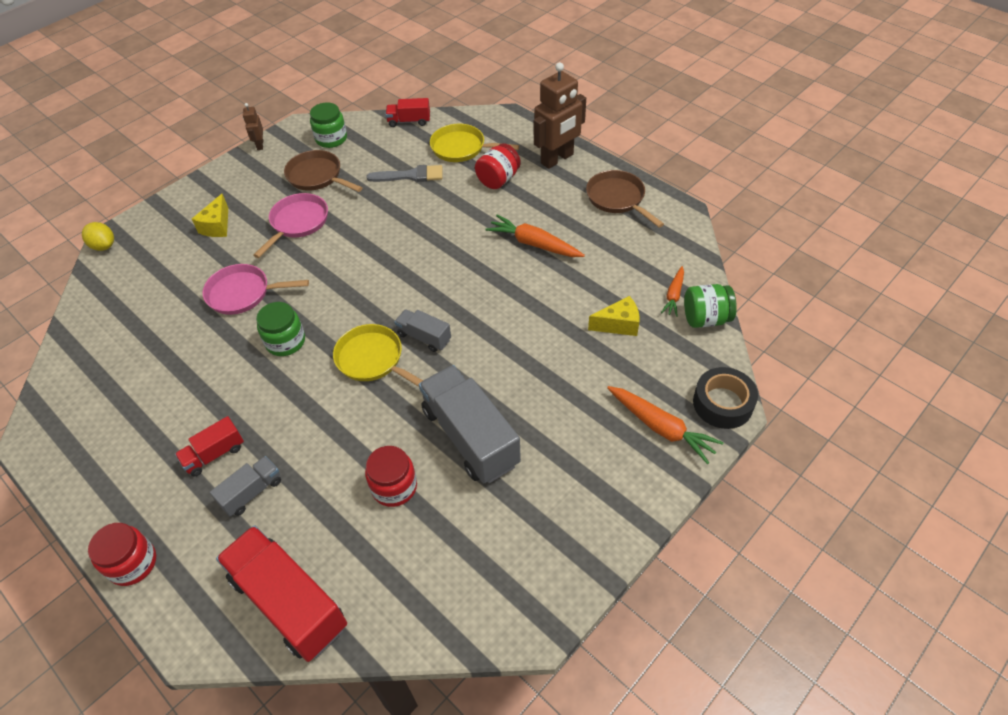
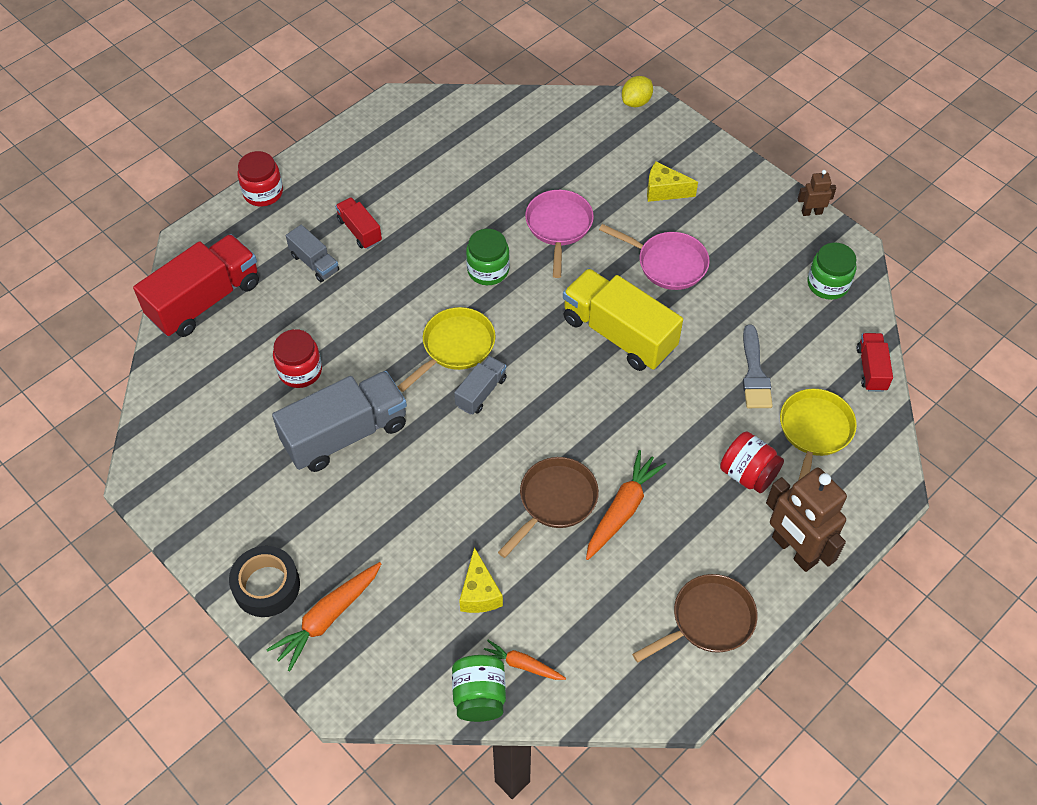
camera: 90 degrees right, 5 degrees up
brown pan [284,150,362,192] -> brown pan moved to [498,457,599,558]
black tape [693,367,758,429] -> black tape moved to [229,546,300,617]
none -> yellow truck [563,268,683,371]

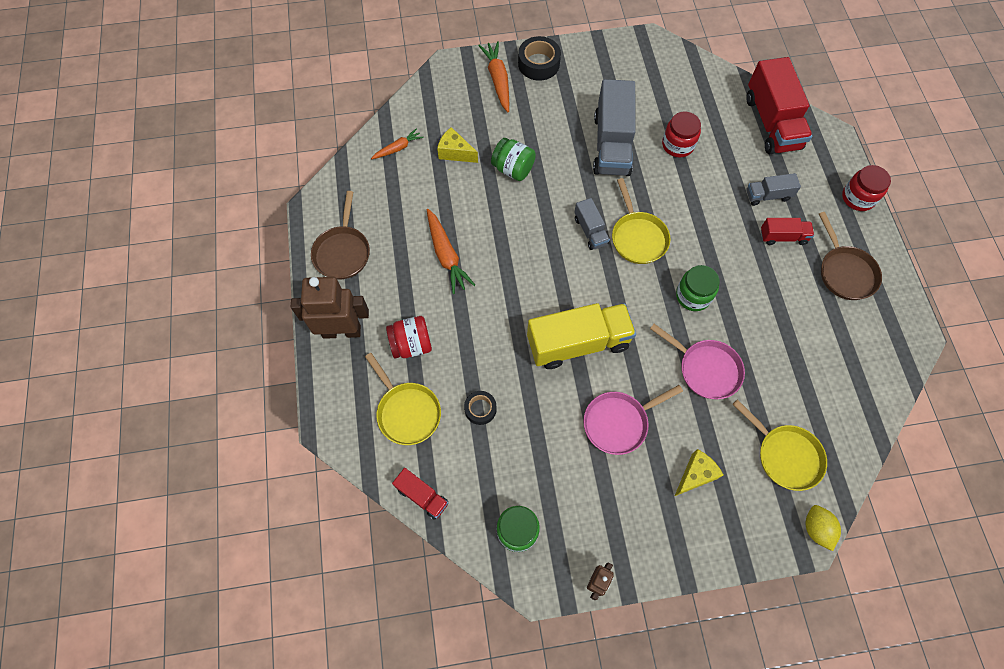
camera: 125 degrees right, 10 degrees up
green jar [452,655,506,722] -> green jar moved to [491,138,536,181]
brown pan [498,457,599,558] -> brown pan moved to [819,212,882,300]
grey brush [743,324,773,408] -> black tape [464,391,497,425]
none -> yellow pan [732,399,827,491]

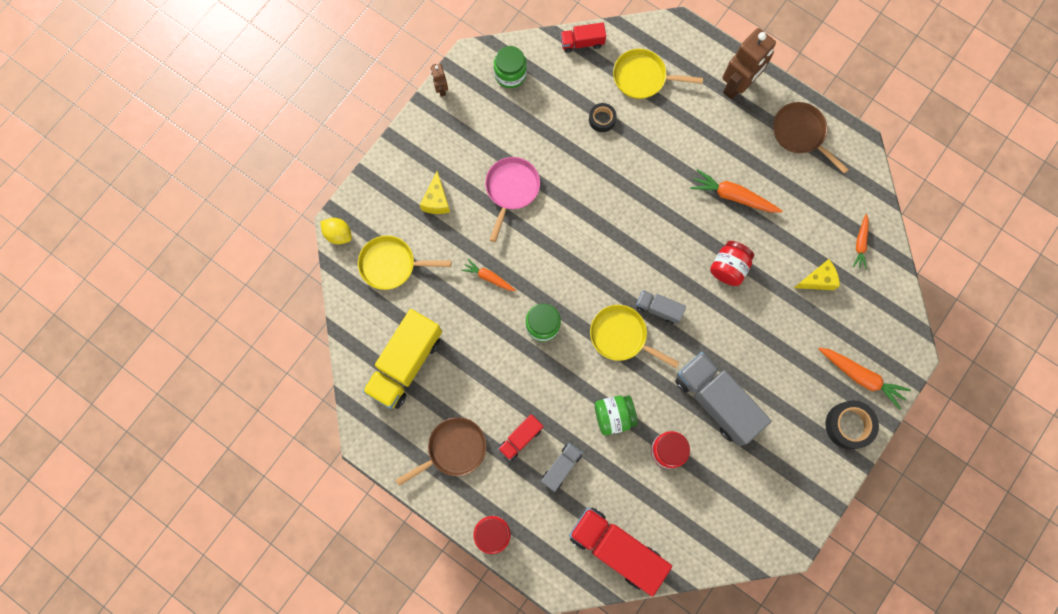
camera: 135 degrees right, 10 degrees up
red jar [386,316,432,358] -> red jar moved to [710,241,754,286]
green jar [491,138,536,181] -> green jar moved to [595,395,638,436]
yellow truck [527,303,636,369] -> yellow truck moved to [362,309,442,409]
pink pan [650,324,745,399] -> orange carrot [462,259,516,291]
brown pan [819,212,882,300] -> brown pan turned 120 degrees clockwise [396,417,487,486]

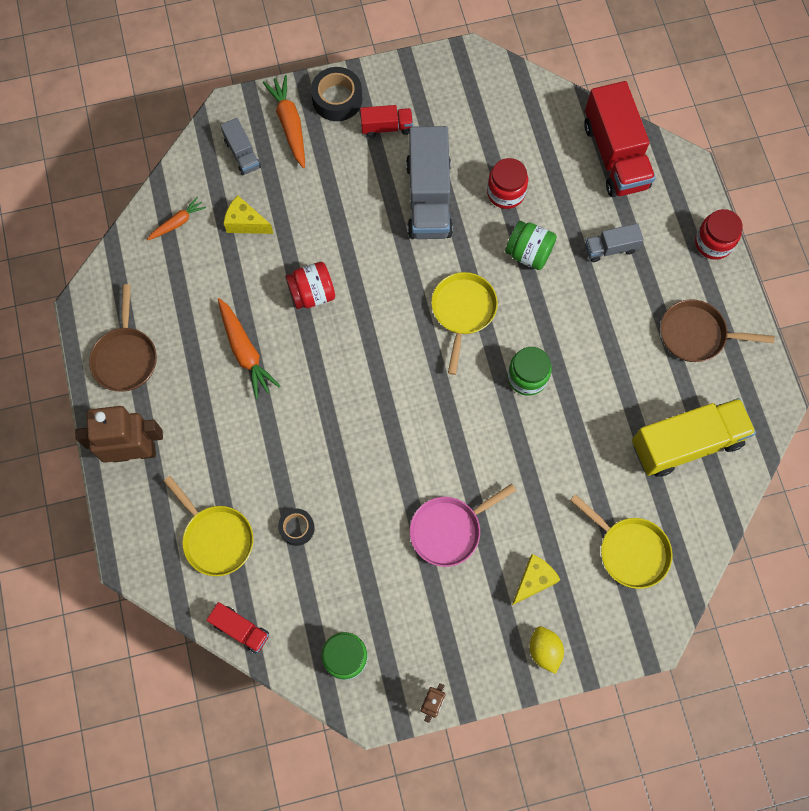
camera: 140 degrees left, 5 degrees down
yellow lemon [320,218,352,244] -> yellow lemon moved to [529,626,564,674]
orange carrot [462,259,516,291] -> none
red truck [498,414,543,461] -> red truck moved to [360,105,413,138]
yellow pan [590,305,679,368] -> yellow pan turned 150 degrees counterclockwise [431,272,498,375]
grey truck [636,290,686,324] -> grey truck moved to [220,118,261,175]

